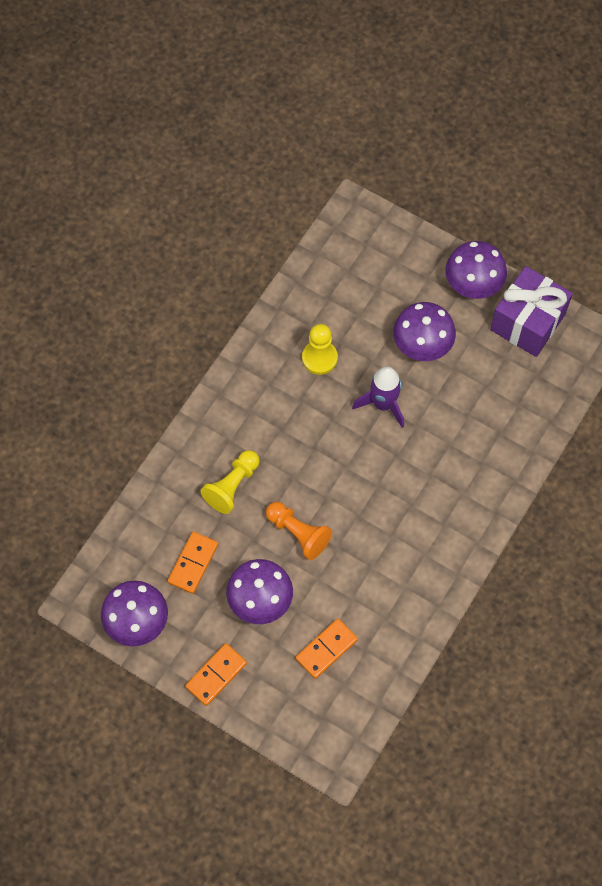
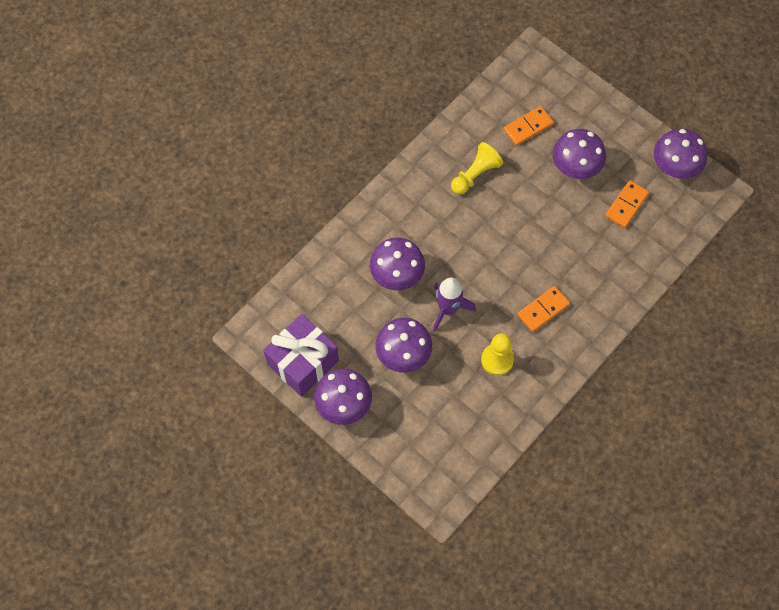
camera: 170 degrees left, 0 degrees up
orange domino [185,643,247,706] -> orange domino moved to [517,286,570,332]
yellow pawn [200,450,259,514] -> yellow pawn moved to [451,142,503,194]
orange pawn [266,502,332,560] -> none
none -> purple mushroom [370,237,425,290]

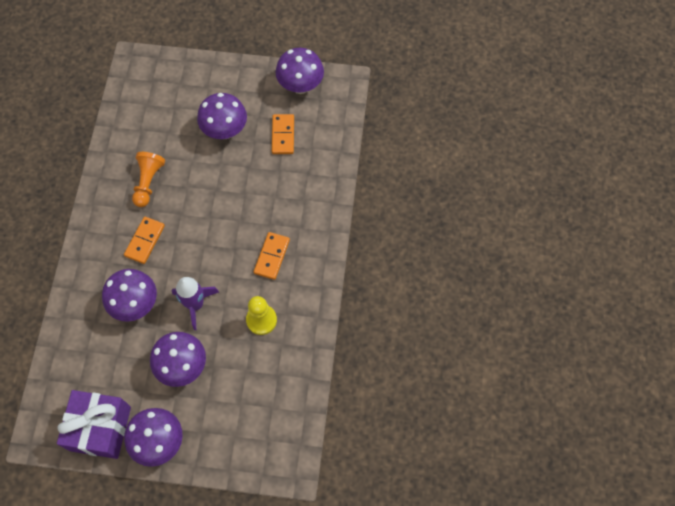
camera: 35 degrees left, 0 degrees up
yellow pawn [451,142,503,194] -> orange pawn [132,152,165,207]
orange domino [503,106,554,146] -> orange domino moved to [124,217,165,264]

